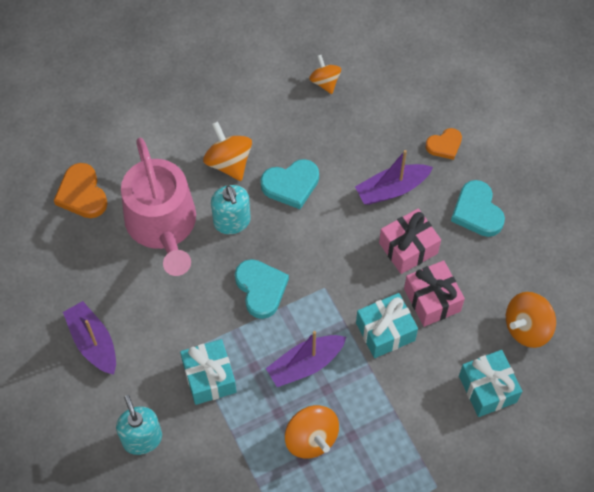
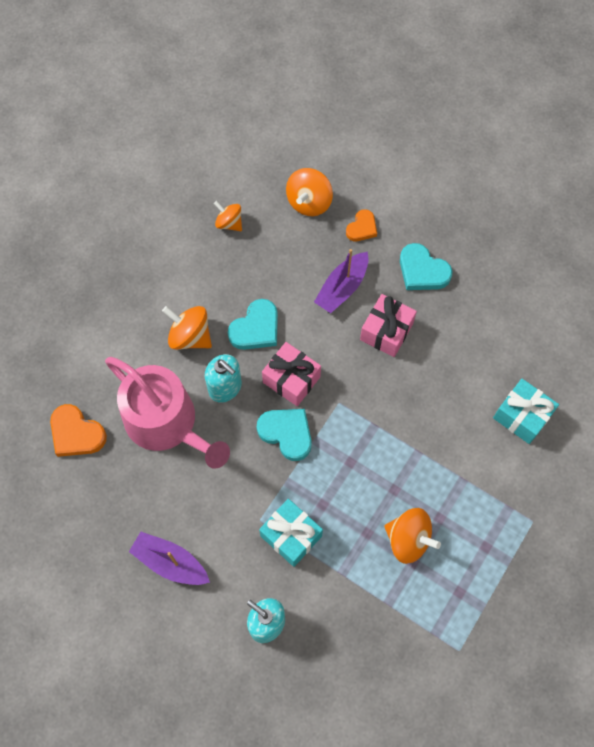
camera: 30 degrees left, 5 degrees up
purple boat [266,331,346,387] -> none
turquoise gift [356,293,418,358] -> none
pink gift [404,260,465,327] -> pink gift moved to [262,342,321,406]
orange spinning top [506,292,556,348] -> orange spinning top moved to [286,168,333,216]

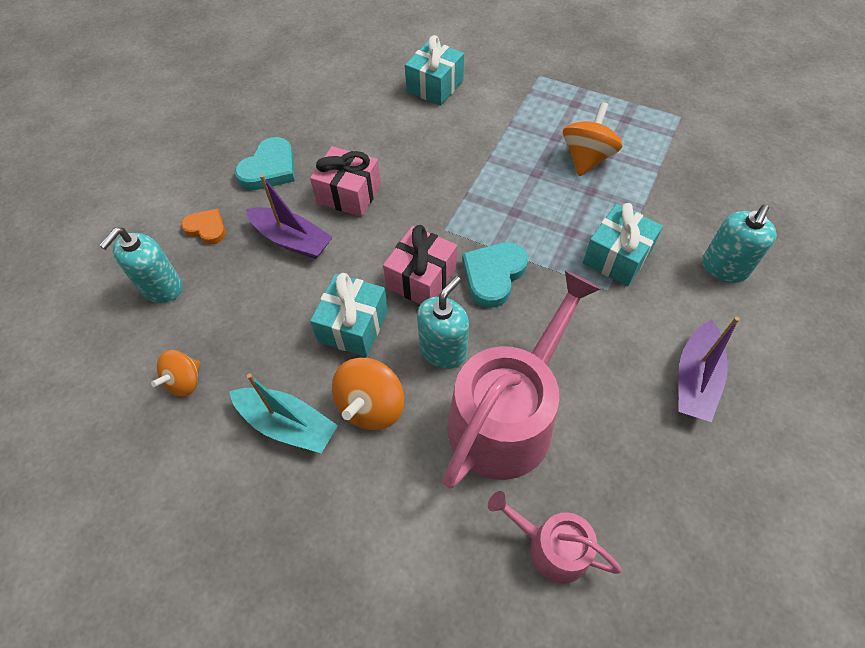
camera: 95 degrees left, 10 degrees down
orange heart [50,404,107,457] -> pink watering can [488,491,622,584]
turquoise heart [228,299,278,350] -> turquoise gift [310,273,388,357]
orange spinning top [286,168,333,216] -> turquoise soap dispenser [99,228,182,303]
none -> turquoise boat [229,373,338,453]

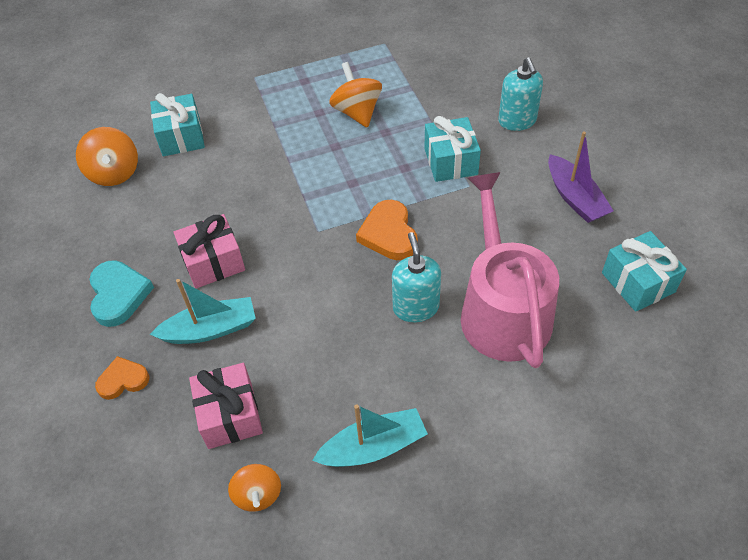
camera: 45 degrees left, 5 degrees down
turquoise soap dispenser [99,228,182,303] -> none
purple boat [246,174,333,259] -> turquoise boat [150,279,256,344]
turquoise gift [310,273,388,357] -> turquoise gift moved to [602,231,687,312]
orange spinning top [332,358,404,430] -> orange spinning top moved to [76,127,138,186]
pink gift [383,225,457,304] -> pink gift moved to [189,363,263,449]
turquoise heart [462,242,528,308] -> orange heart [356,200,418,260]
pink watering can [488,491,622,584] -> none

